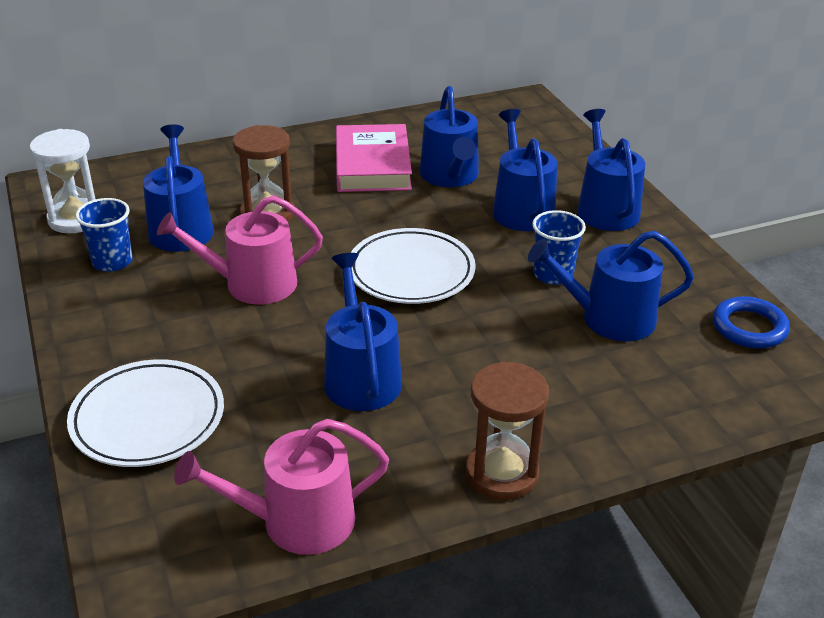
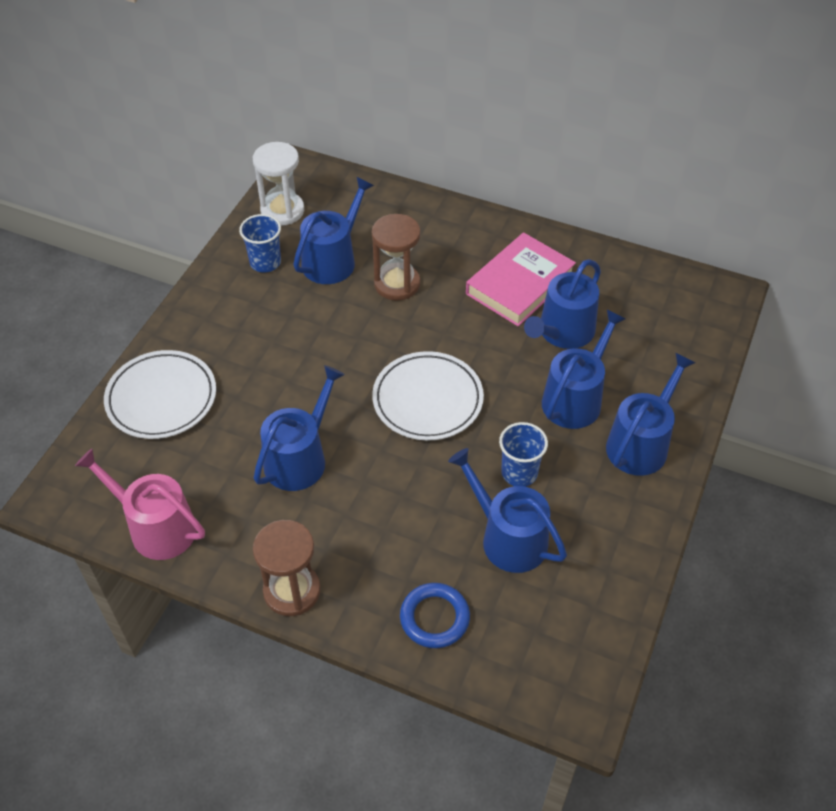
camera: 45 degrees right, 15 degrees up
pink watering can [157,195,323,305] -> none
blue ring [713,296,790,349] -> blue ring moved to [400,583,470,648]

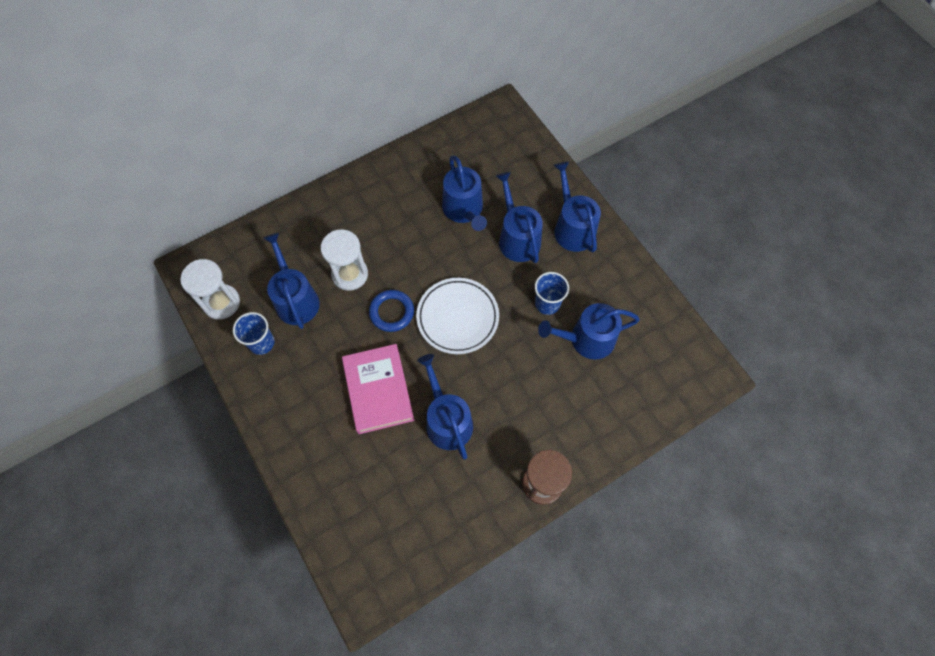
camera: 55 degrees left, 15 degrees up
pink watering can [75,449,205,560] -> none
white plate [104,350,216,439] -> none
brown hourglass [372,214,421,301] -> white hourglass [321,229,368,291]
blue ring [400,583,470,648] -> blue ring moved to [369,290,414,332]
pink book [466,232,576,326] -> pink book moved to [342,344,414,434]

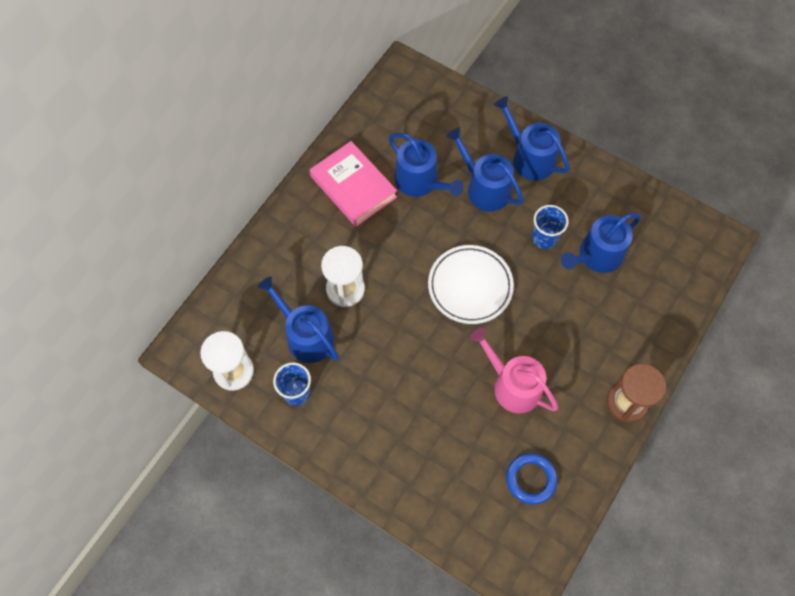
camera: 25 degrees left, 0 degrees up
pink book [342,344,414,434] -> pink book moved to [310,141,397,227]
blue ring [369,290,414,332] -> blue ring moved to [506,453,558,504]
blue watering can [417,354,473,460] -> pink watering can [470,328,558,413]

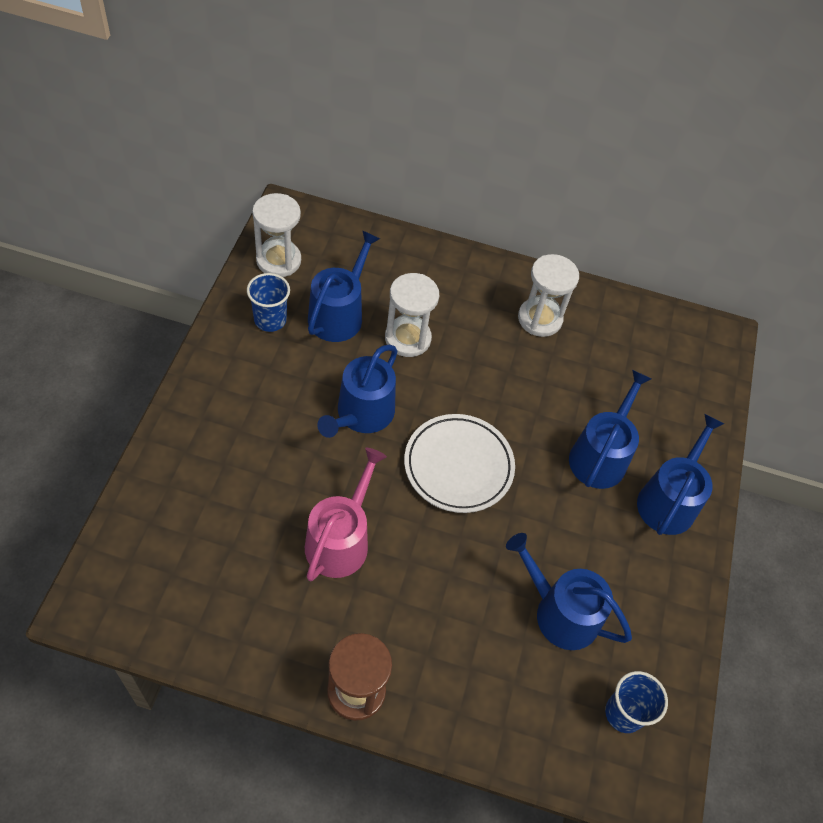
camera: 65 degrees right, 10 degrees down
pink book [310,141,397,227] -> white hourglass [518,254,579,337]
blue watering can [389,133,463,197] -> blue watering can moved to [317,345,397,438]
blue ring [506,453,558,504] -> none
blue cup [532,205,568,249] -> blue cup moved to [605,671,668,733]

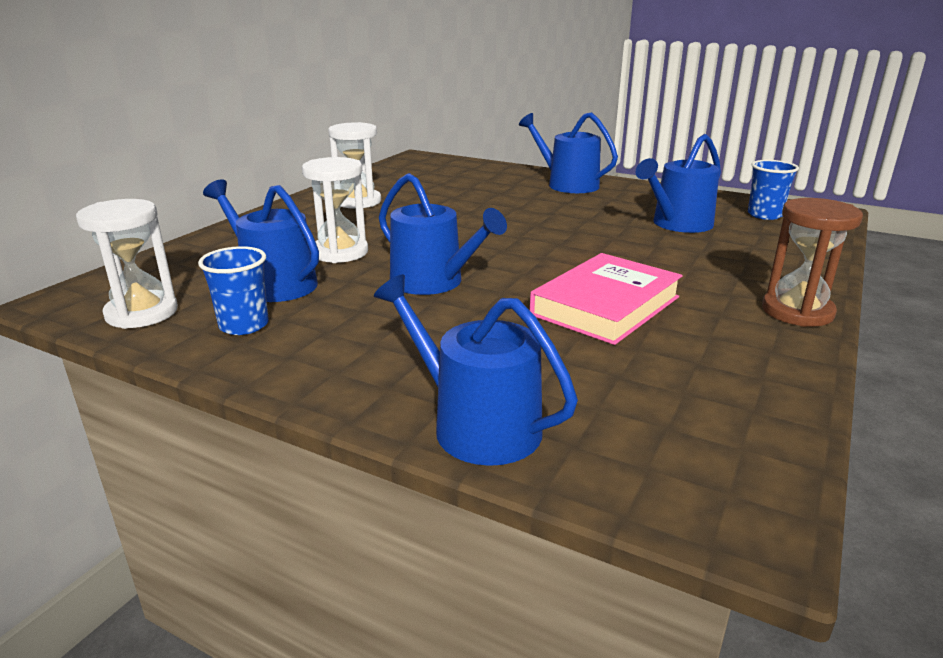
camera: 70 degrees left, 30 degrees down
pink watering can [305,448,387,581] -> pink book [530,253,683,345]
white plate [404,414,515,513] -> none
blue watering can [569,370,651,489] -> blue watering can moved to [374,274,578,466]

